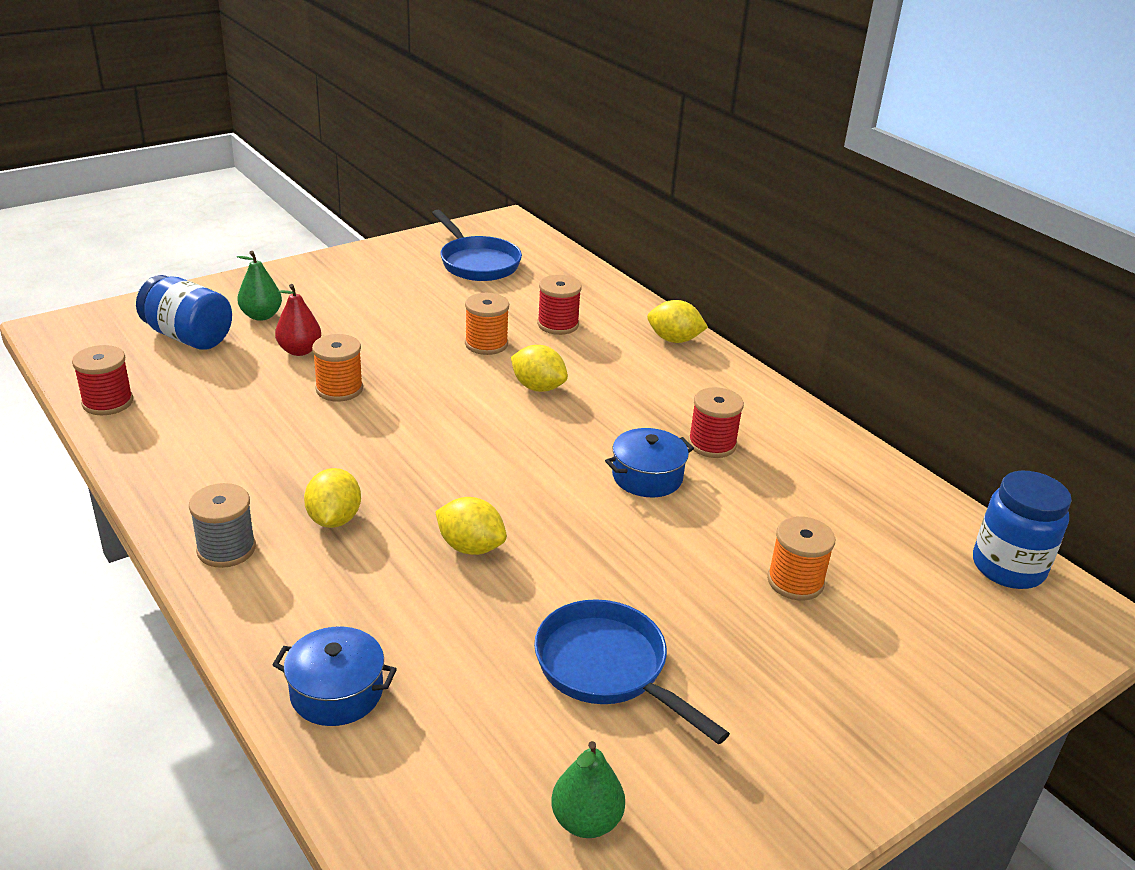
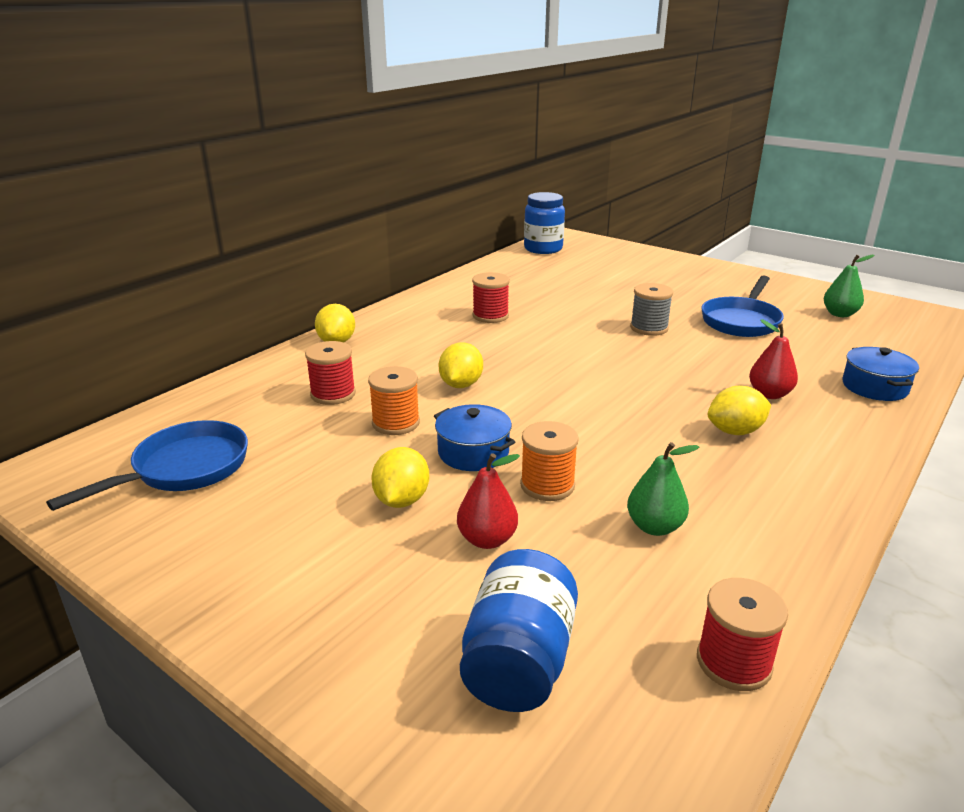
camera: 105 degrees left, 5 degrees down
grey spool [189,483,256,568] -> grey spool moved to [630,283,673,336]
green pear [237,251,282,321] -> green pear moved to [627,442,699,536]
yellow lemon [435,497,507,555] -> yellow lemon moved to [371,447,429,508]
blue pot [605,428,694,497] -> blue pot moved to [434,404,515,471]
orange spool [767,516,835,601] -> none
none -> red pear [749,319,798,399]

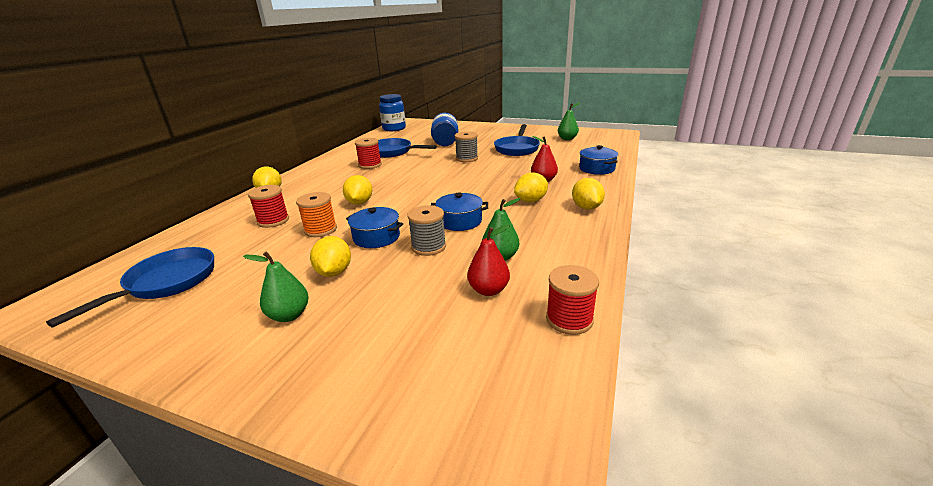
camera: 15 degrees left, 0 degrees up
red pear [457,453,520,549] -> red pear moved to [467,224,510,296]
blue jar [460,549,578,712] -> blue jar moved to [431,113,458,146]
orange spool [520,421,579,501] -> grey spool [407,205,446,256]
none -> green pear [243,252,309,322]
none -> blue pan [378,138,437,158]
none -> blue pot [431,193,488,231]
none -> yellow lemon [572,178,605,210]

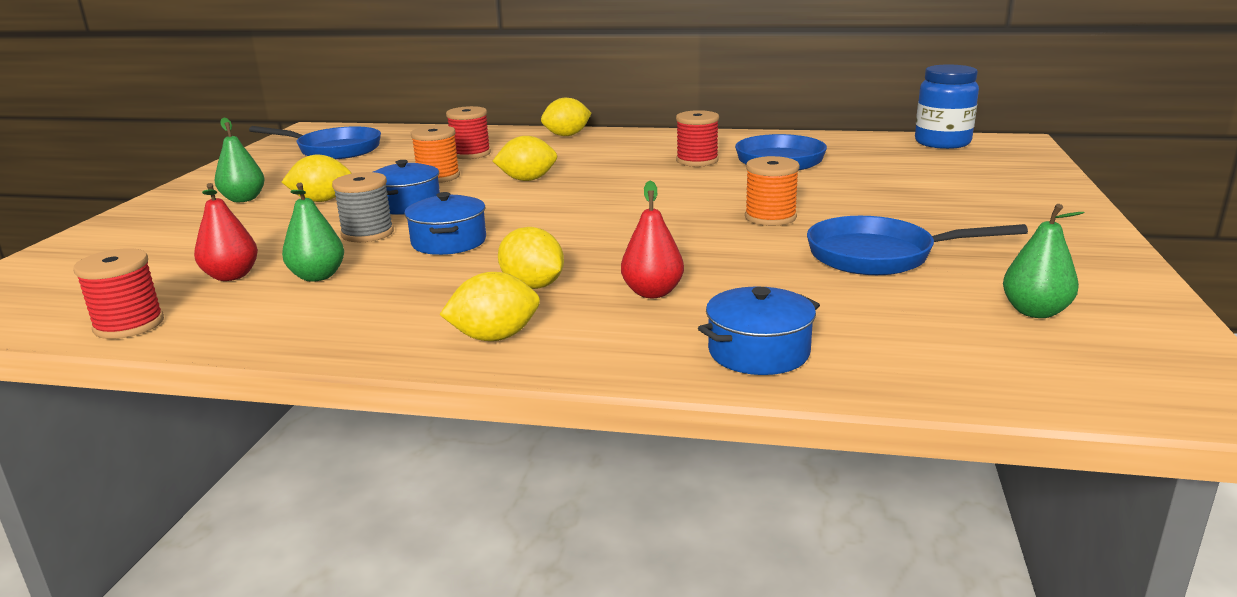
camera: 80 degrees right, 5 degrees down
blue jar [431,113,458,146] -> none
grey spool [455,131,478,162] -> orange spool [745,156,800,226]

